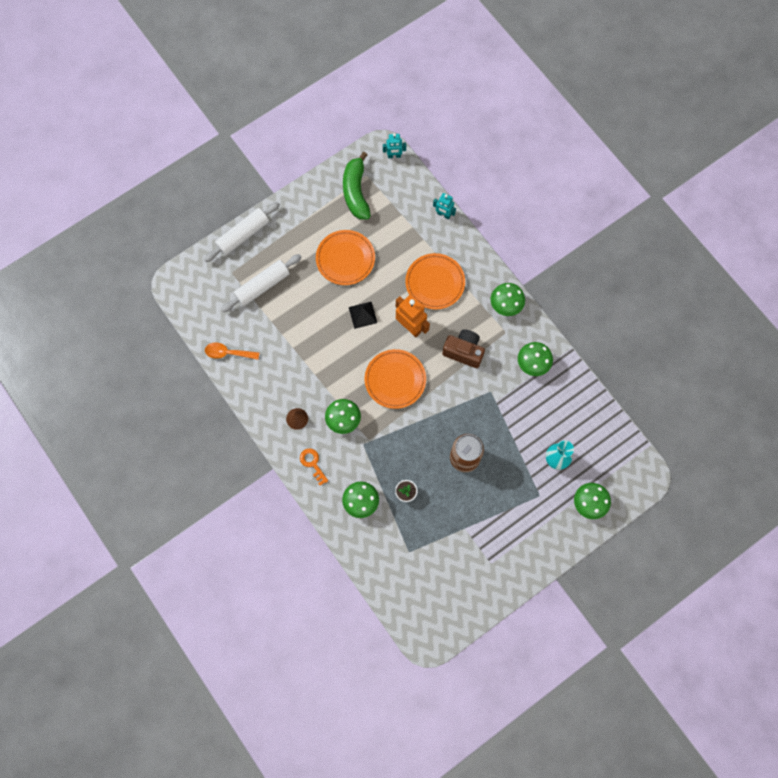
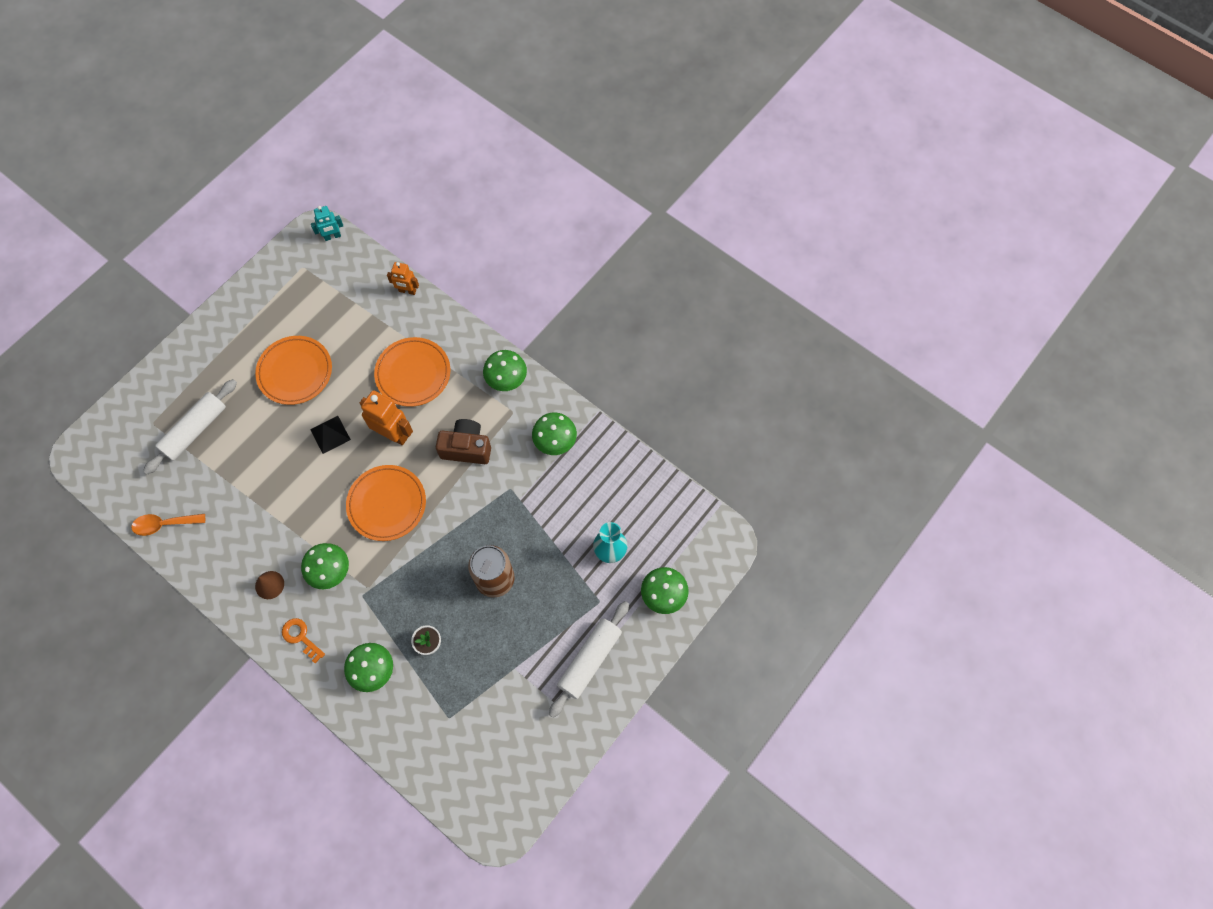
camera: 15 degrees left, 5 degrees down
white rolling pin [204,202,280,262] -> white rolling pin moved to [549,601,629,718]
green banana [343,152,371,220] -> none
turquoise robot [433,193,456,219] -> orange robot [387,262,419,295]

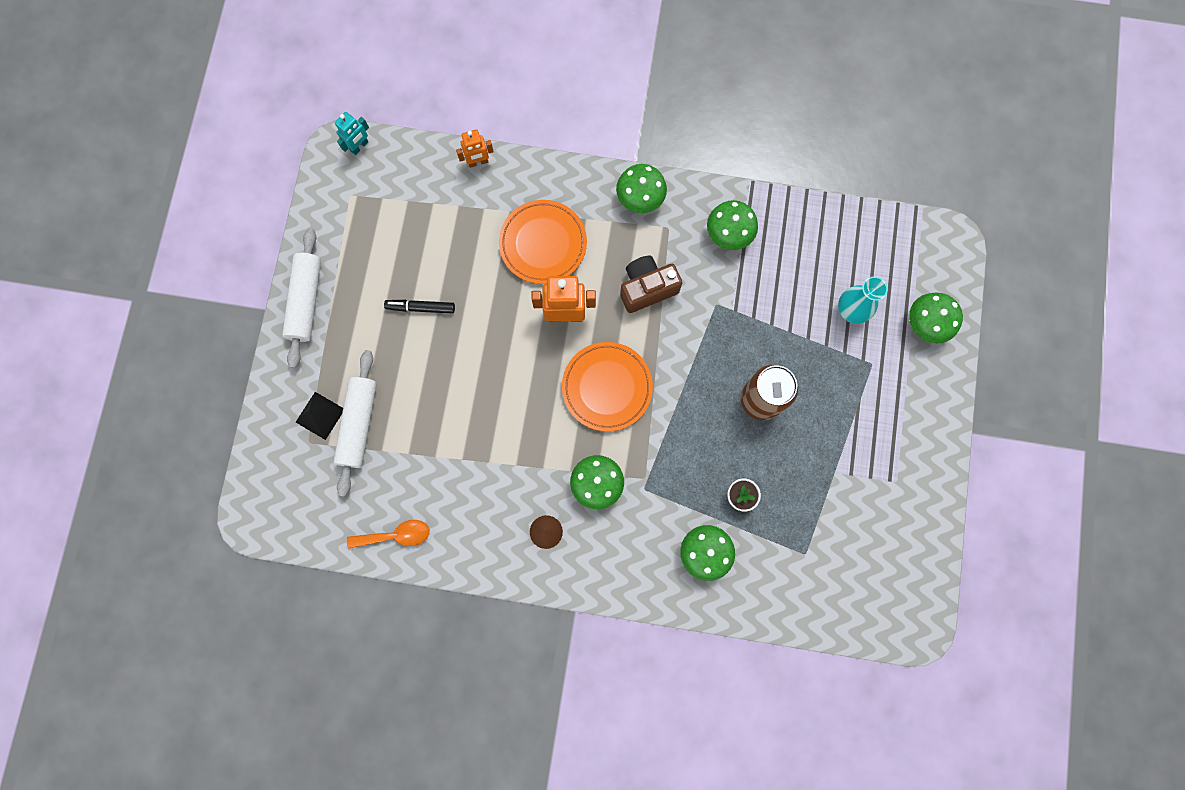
camera: 30 degrees left, 10 degrees up
orange spoon [131,514,205,536] -> orange spoon turned 150 degrees counterclockwise [347,520,430,549]
orange plate [255,336,332,405] -> black marker [384,300,455,313]
orange key [282,618,325,663] -> none
black pyramid [310,416,351,454] -> black pyramid moved to [296,392,343,440]
white rolling pin [549,601,629,718] -> white rolling pin moved to [282,228,321,368]

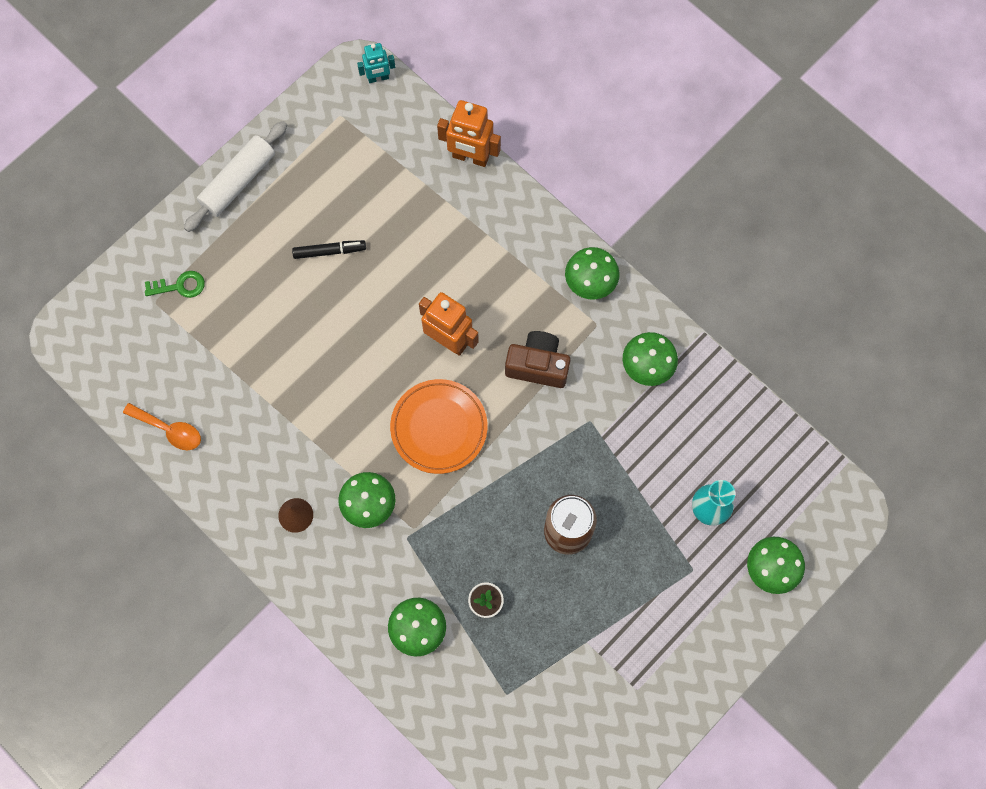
camera: 35 degrees right, 5 degrees down
black pyramid [296,392,343,440] -> green key [145,271,205,298]
white rolling pin [333,350,377,497] -> none
black marker [384,300,455,313] -> black marker turned 135 degrees clockwise [292,240,366,259]
orange robot [456,129,494,168] -> orange robot [437,100,501,167], size x1.68
orange plate [499,200,587,284] -> none

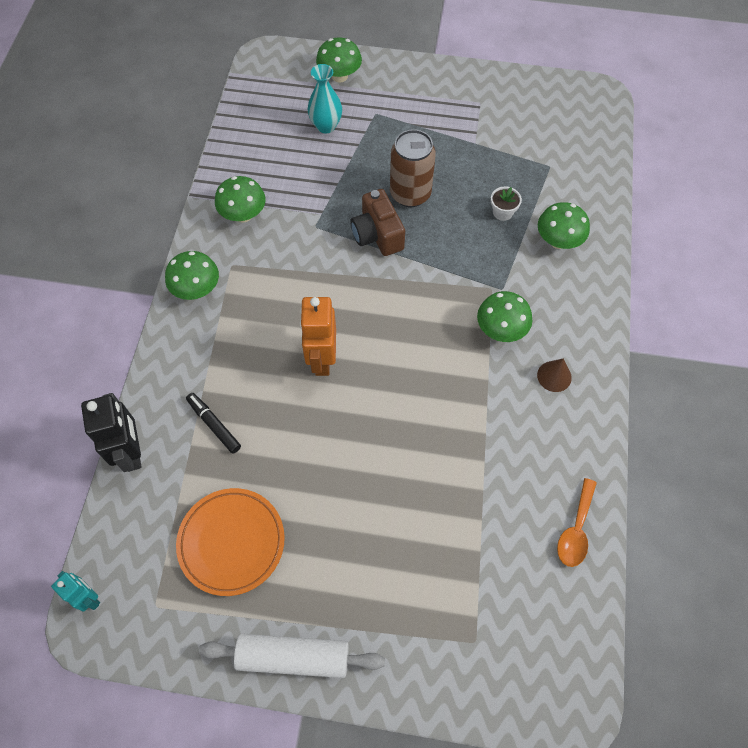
camera: 125 degrees left, 10 degrees down
orange spoon [123,403,201,450] -> orange spoon turned 150 degrees counterclockwise [557,478,597,567]
green key [145,271,205,298] -> none
black marker [292,240,366,259] -> black marker moved to [186,393,241,454]
orange plate [390,379,487,474] -> orange plate moved to [176,488,285,596]
orange robot [437,100,501,167] -> black robot [81,393,142,472]
brown camera [505,331,571,388] -> brown camera moved to [350,189,405,256]

